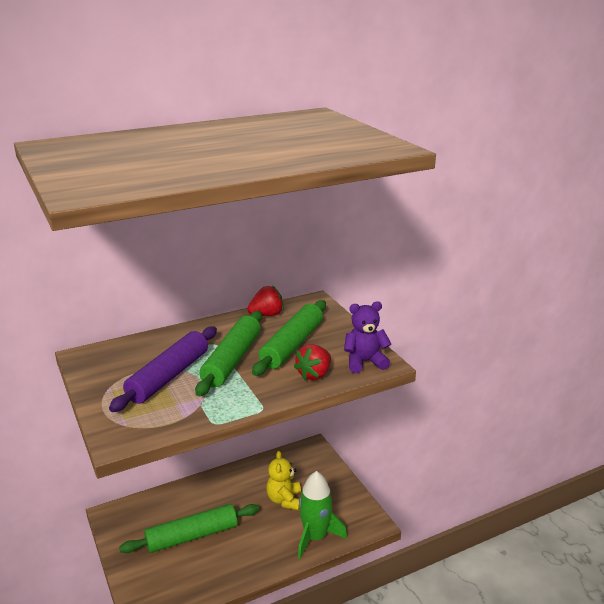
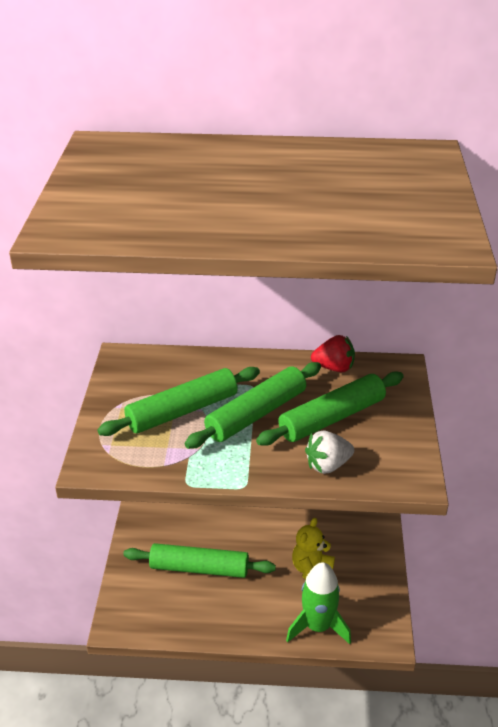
camera: 30 degrees right, 10 degrees up
purple rolling pin [109,327,217,412] -> green rolling pin [97,367,260,436]
red strawberry [294,344,331,380] -> white strawberry [305,430,354,474]
purple teddy bear [344,301,391,373] -> none

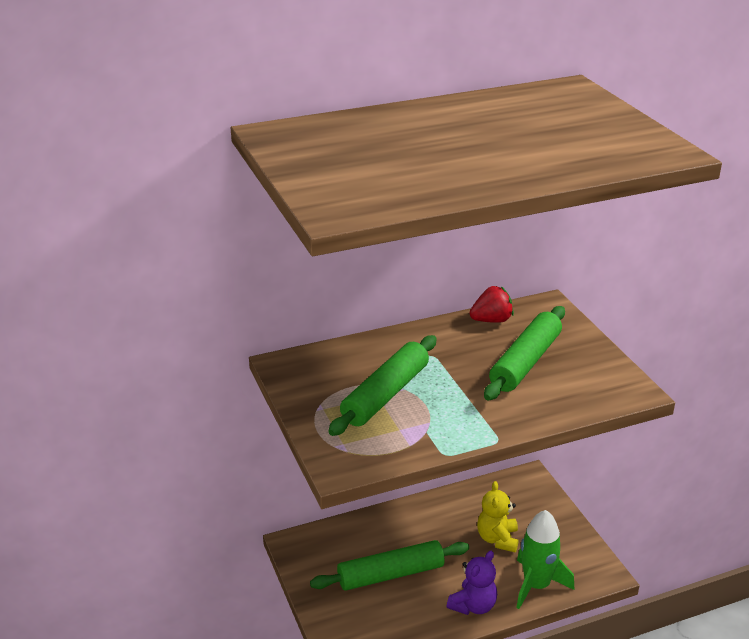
camera: 25 degrees left, 5 degrees down
green rolling pin [185,362,321,449] -> none
white strawberry [305,430,354,474] -> none
none -> purple teddy bear [447,551,497,615]

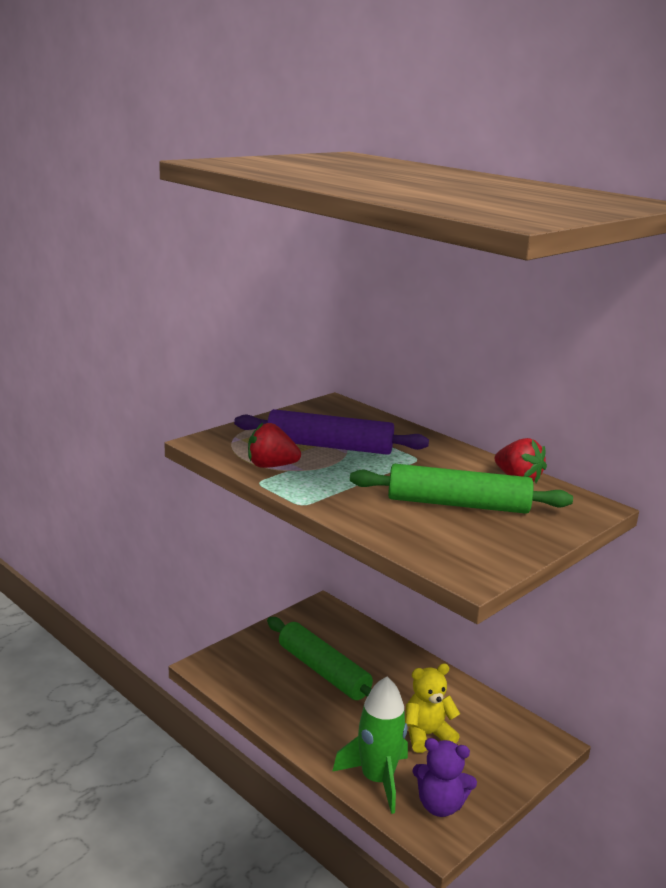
camera: 65 degrees right, 10 degrees down
green rolling pin [328,335,437,436] -> purple rolling pin [234,409,429,455]
purple teddy bear [447,551,497,615] -> purple teddy bear moved to [412,738,477,817]
none -> red strawberry [248,423,301,468]

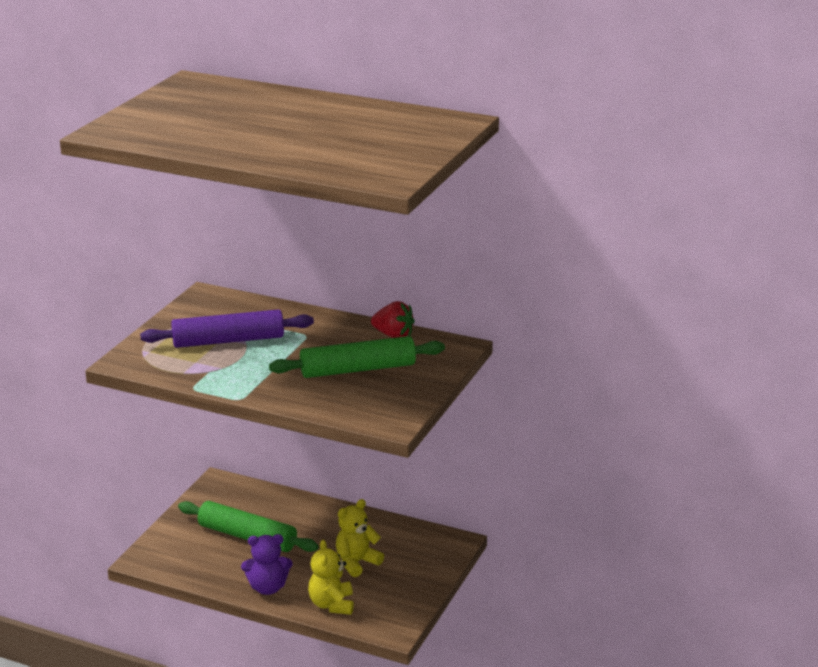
camera: 20 degrees left, 5 degrees up
red strawberry [248,423,301,468] -> none
green rocket [332,677,408,814] -> yellow teddy bear [308,540,354,615]
purple teddy bear [412,738,477,817] -> purple teddy bear moved to [241,534,293,595]

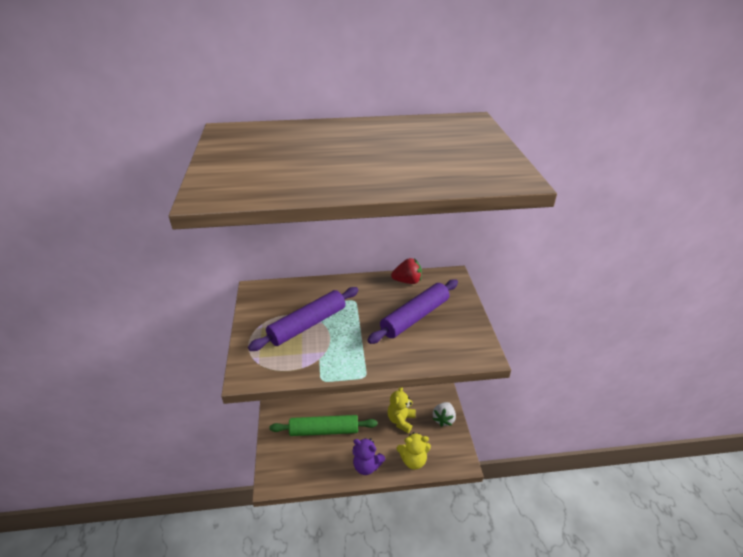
camera: 30 degrees left, 10 degrees up
purple teddy bear [241,534,293,595] -> purple teddy bear turned 60 degrees clockwise [353,438,385,475]
green rolling pin [269,336,445,378] -> purple rolling pin [367,279,458,344]
yellow teddy bear [308,540,354,615] -> yellow teddy bear turned 60 degrees counterclockwise [397,432,431,470]
none -> white strawberry [433,402,456,427]

